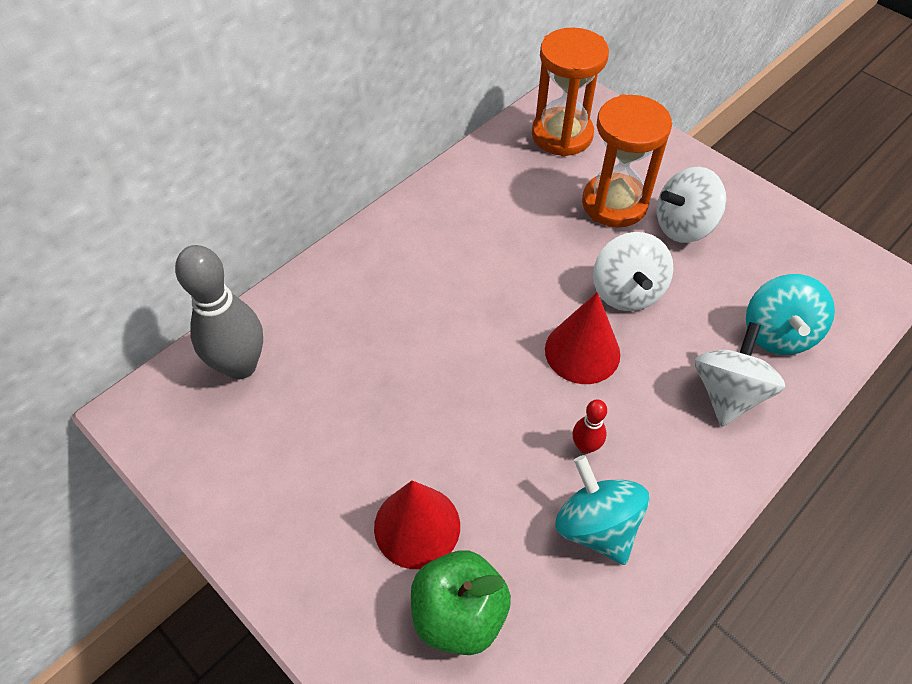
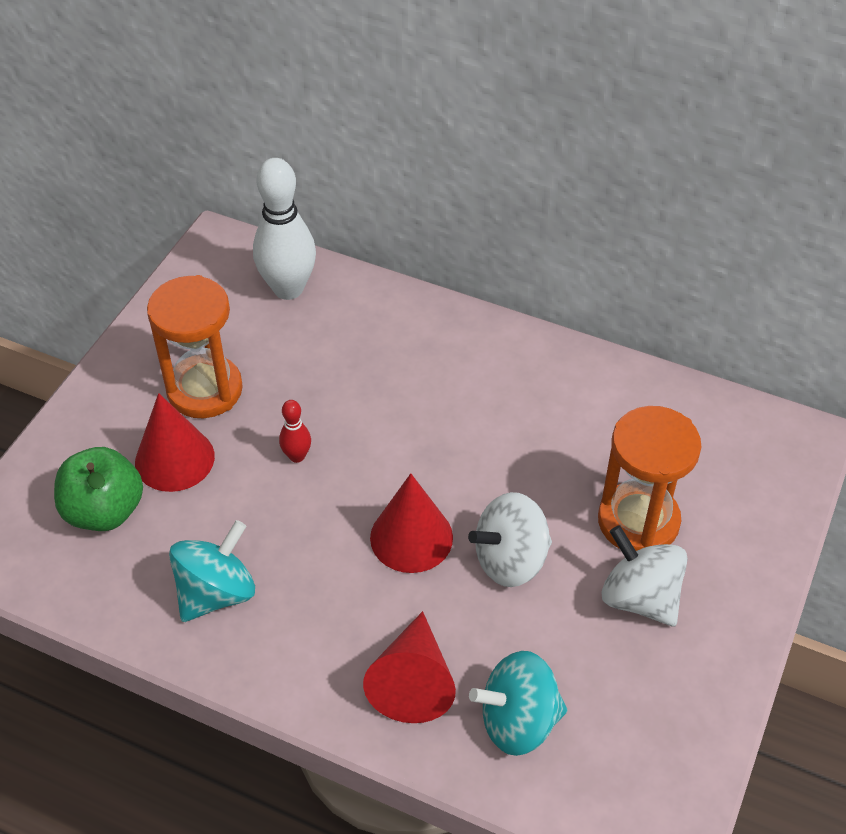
camera: 70 degrees right, 5 degrees down
grey bowling pin [175,245,263,379] -> white bowling pin [253,158,316,300]
orange hourglass [532,27,609,157] -> orange hourglass moved to [147,275,243,418]
red bowling pin [573,400,607,454] -> red bowling pin moved to [279,400,311,463]
white spinning top [695,322,785,427] -> red cone [363,611,456,723]

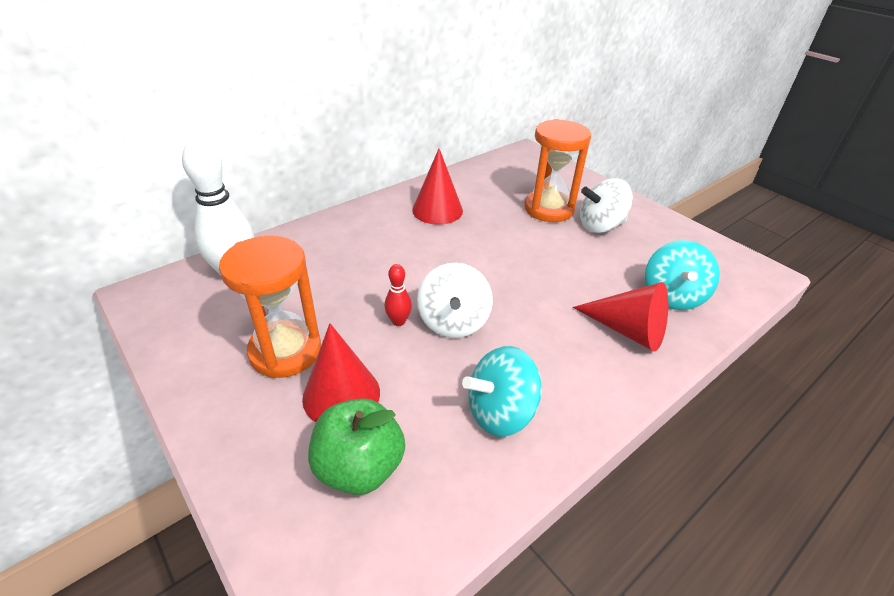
camera: 65 degrees left, 10 degrees down
turquoise spinning top [169,520,255,622] -> turquoise spinning top turned 90 degrees counterclockwise [462,346,542,437]
red cone [370,473,453,573] -> red cone moved to [412,149,463,225]
white spinning top [468,492,552,587] -> white spinning top moved to [417,263,493,338]

